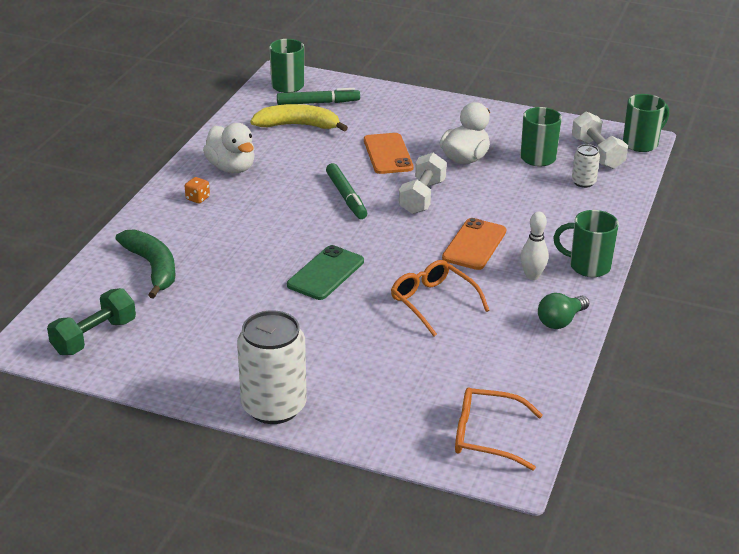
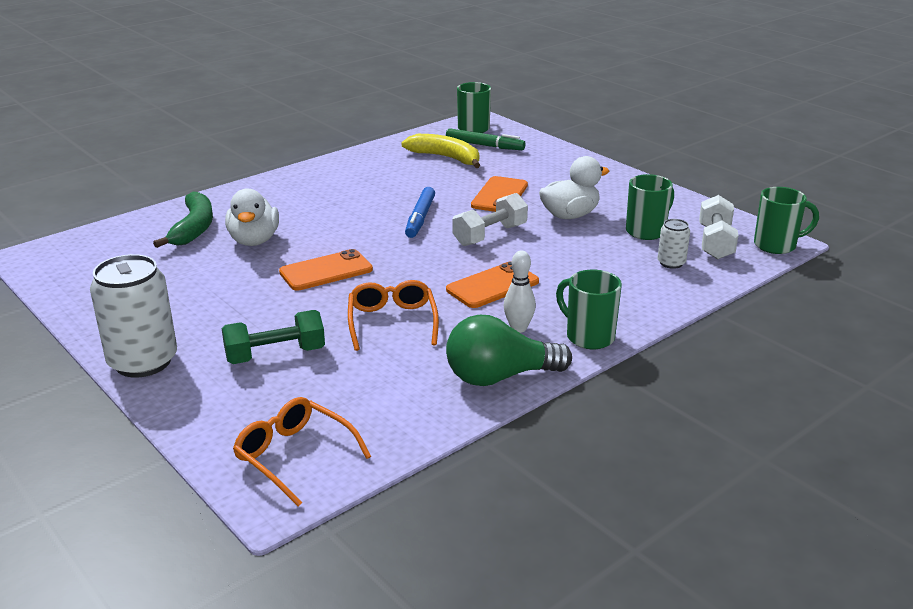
camera: 30 degrees right, 5 degrees down
green dumbbell [47,288,136,355] -> green dumbbell moved to [222,310,325,364]
orange dice [185,177,210,203] -> none
white duck [203,123,255,173] -> white duck moved to [225,188,279,246]
green phone [287,245,364,300] -> orange phone [279,249,373,291]
green marker [326,163,367,219] -> blue marker [405,187,435,238]
green light bulb [538,293,589,329] -> green light bulb [446,315,572,386], size x1.64

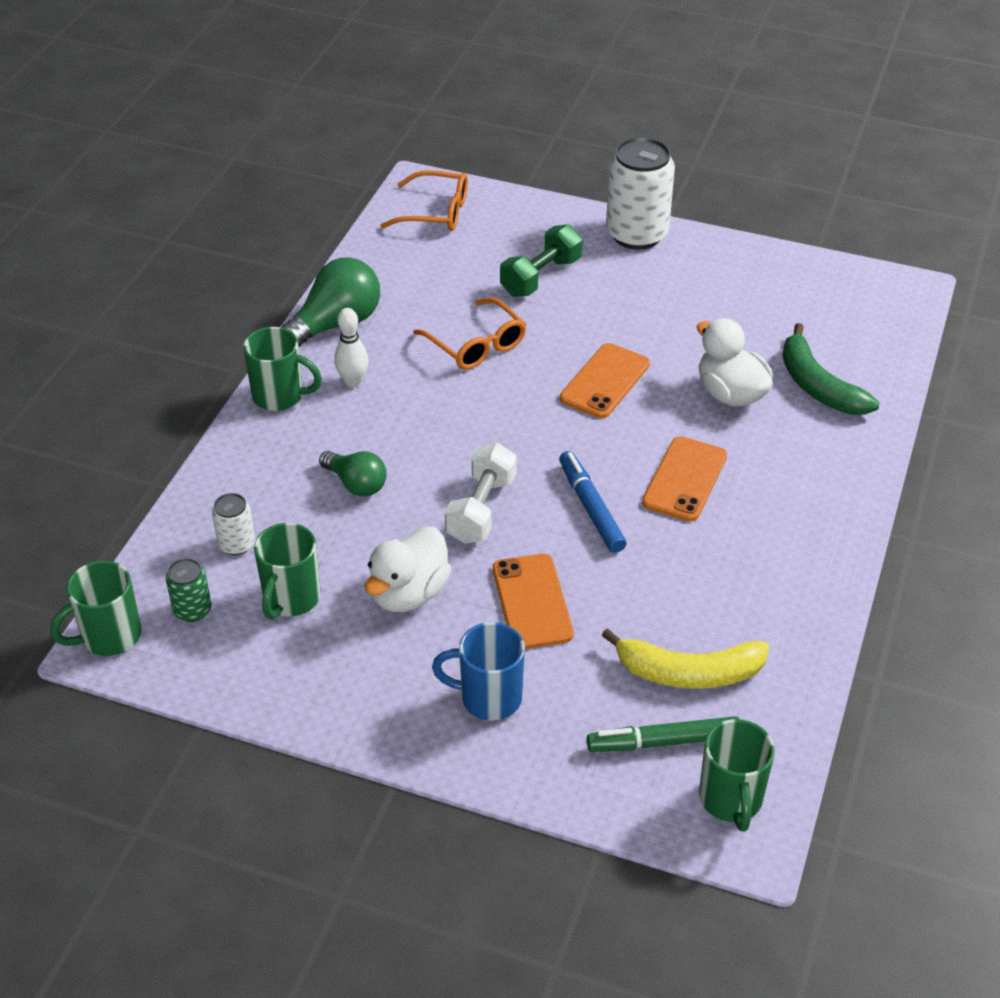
camera: 150 degrees right, 15 degrees up
orange phone [446,261,539,308] -> orange phone moved to [642,436,727,522]
white dumbbell [699,195,738,260] -> green can [166,558,212,622]
none -> green light bulb [319,451,387,497]
none -> blue mug [432,622,525,720]

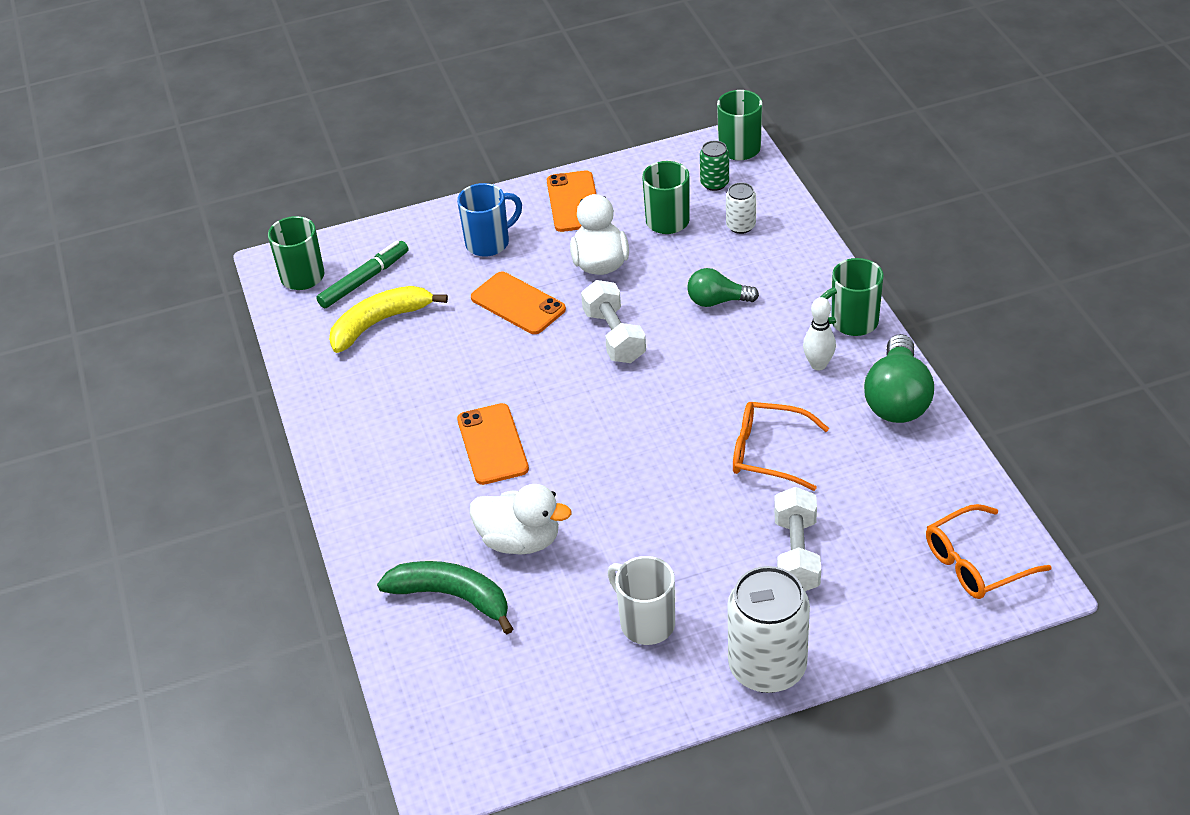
camera: 145 degrees right, 0 degrees up
green dumbbell [500,224,583,297] -> white dumbbell [774,487,821,591]
blue marker [559,451,627,553] -> none
orange phone [560,343,650,418] -> orange phone moved to [547,170,596,232]
none -> white mug [607,556,675,645]

